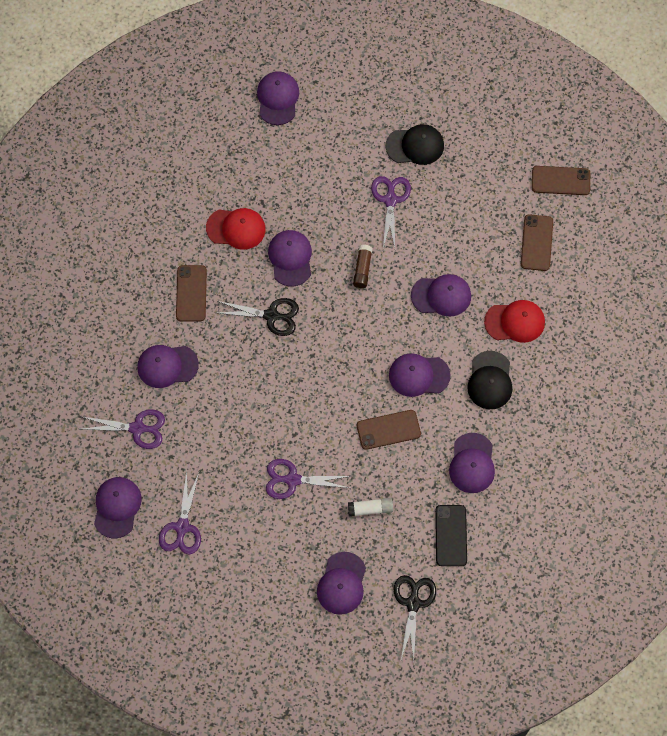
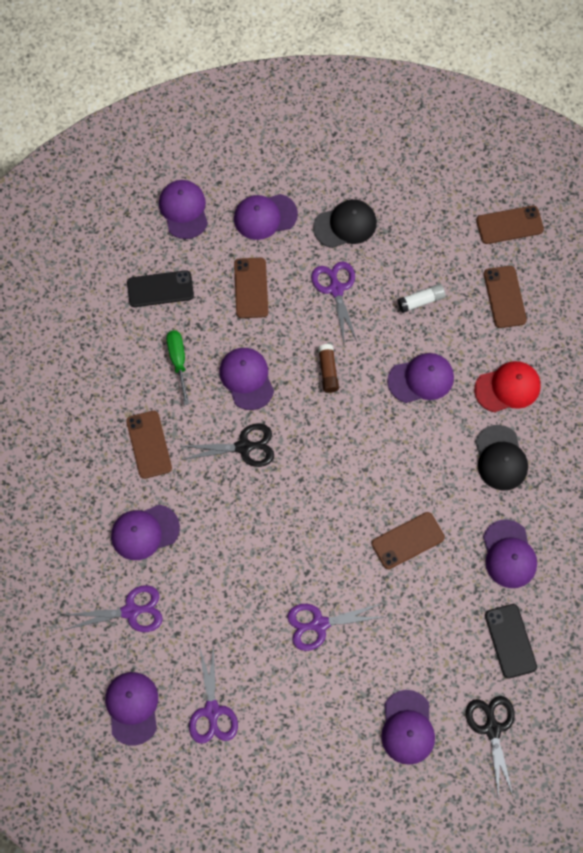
camera: 15 degrees left, 0 degrees up
red cap [206,208,266,250] -> green screwdriver [166,330,189,405]
white glue stick [348,498,393,517] -> white glue stick moved to [397,284,446,313]
purple cap [389,353,451,397] -> purple cap moved to [234,194,298,240]
none -> black phone [127,270,194,307]
none -> brown phone [234,258,268,318]

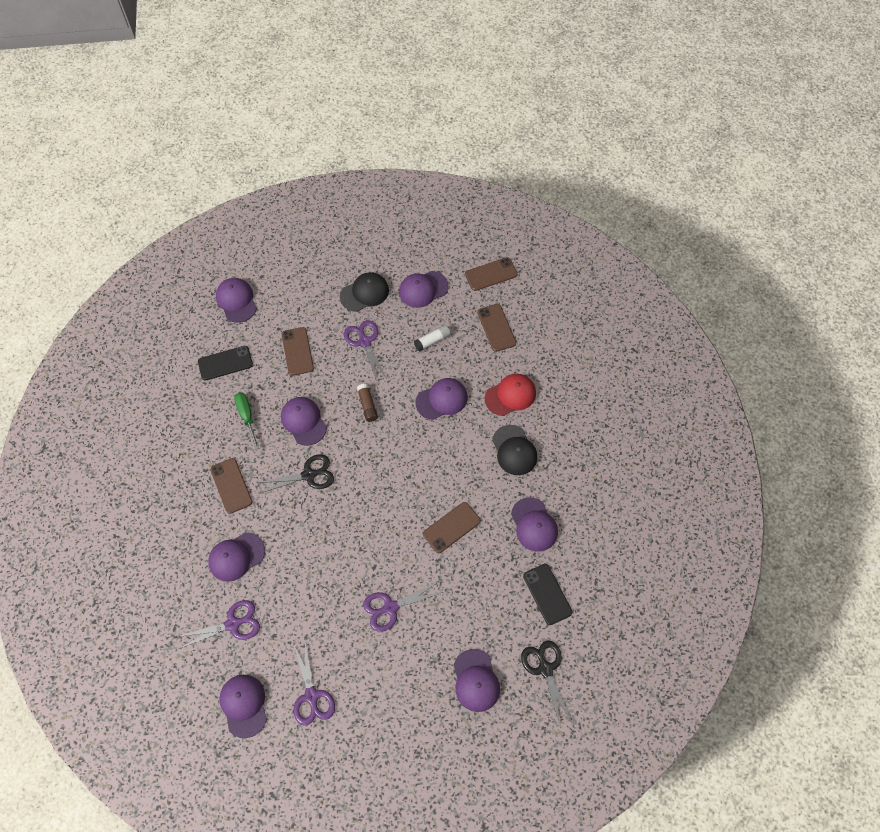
camera: 10 degrees left, 5 degrees down
purple cap [234,194,298,240] -> purple cap moved to [399,271,448,308]

